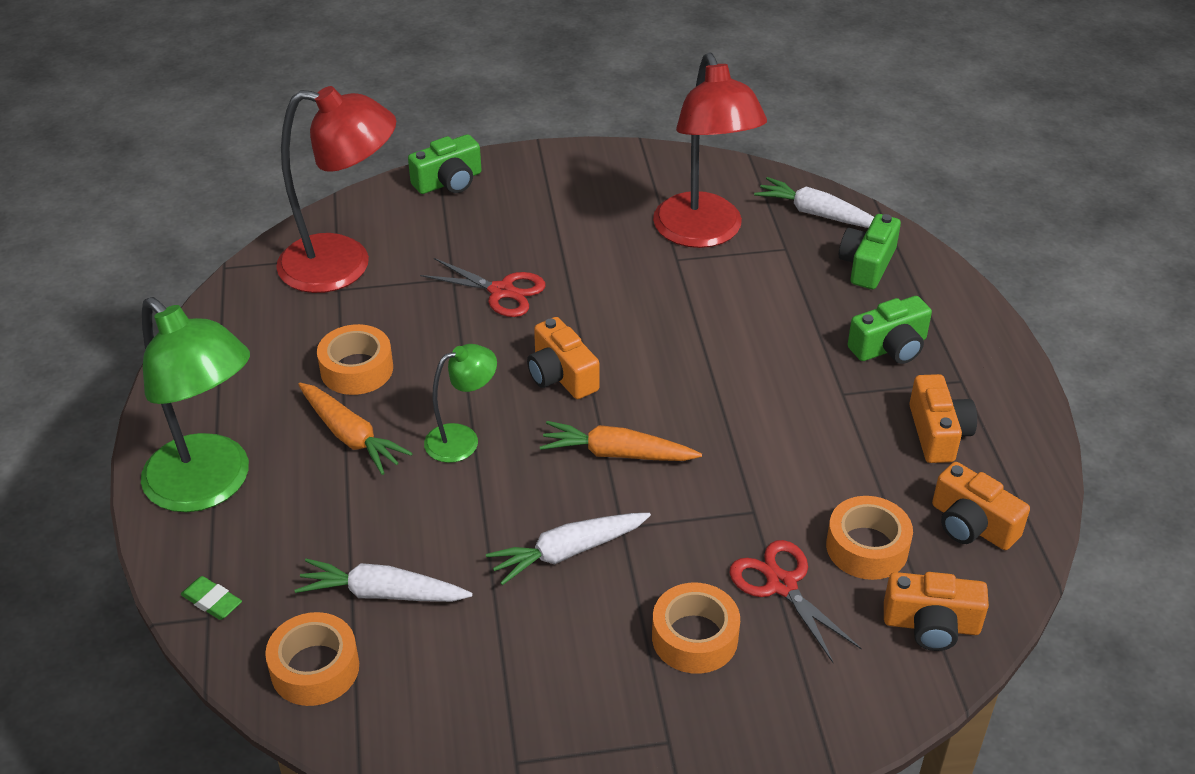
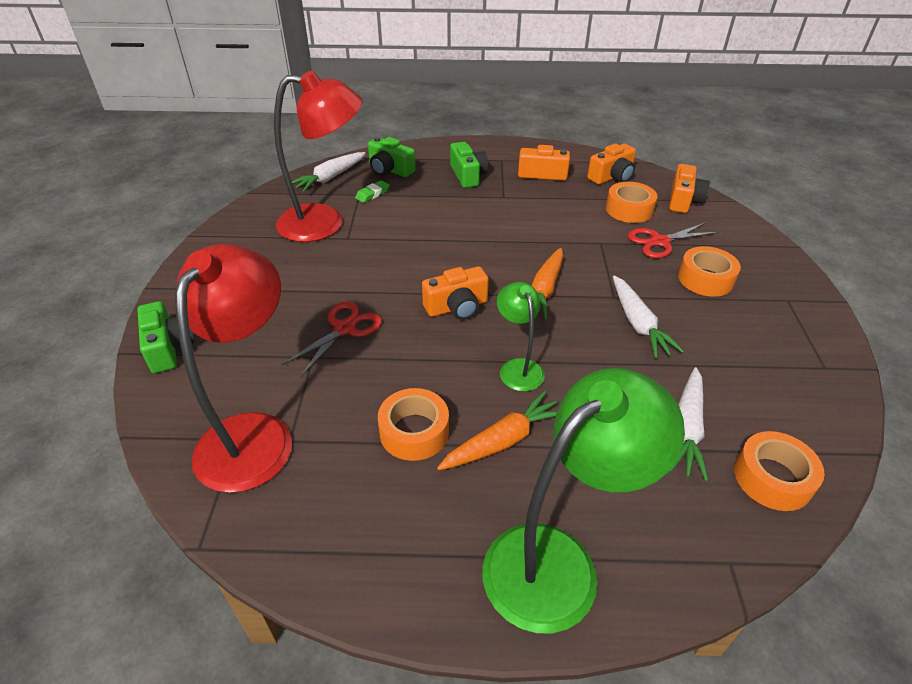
camera: 80 degrees left, 0 degrees up
green eraser [181,576,242,620] -> green eraser moved to [355,180,390,203]

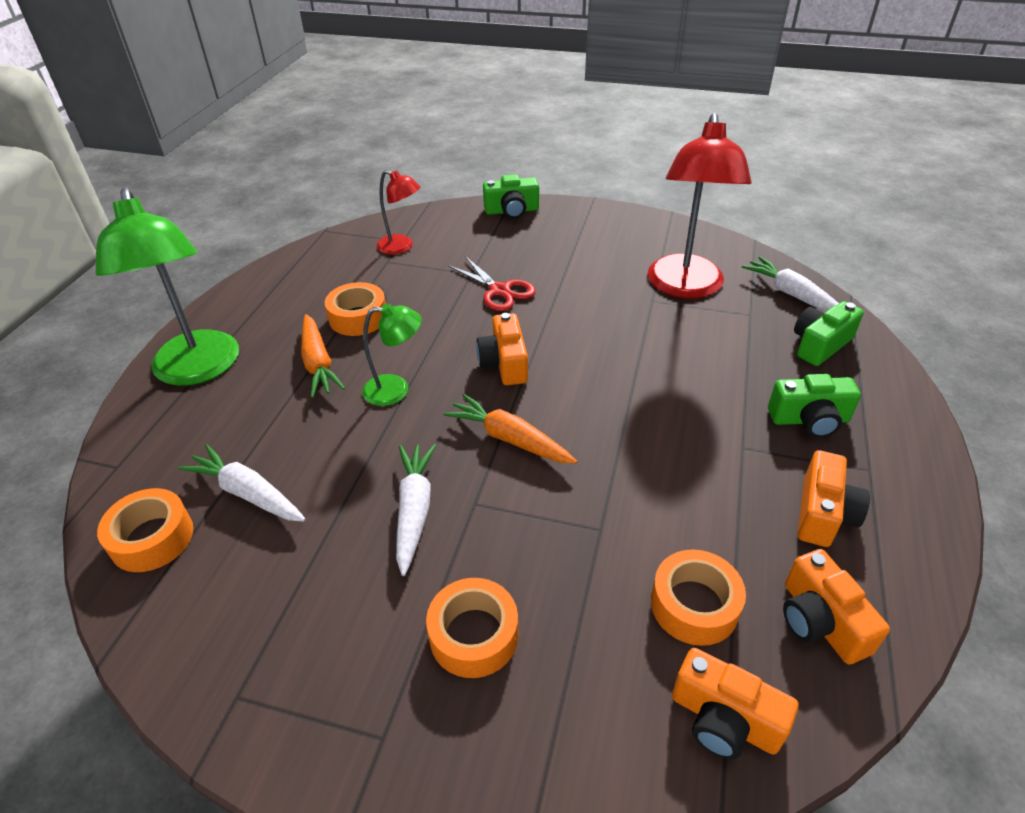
camera: 105 degrees right, 0 degrees up
red lamp [175,244,292,493] -> red lamp [377,170,420,255], size x0.52
green eraser [355,180,390,203] -> none
white carrot [613,275,684,358] -> white carrot turned 90 degrees clockwise [396,444,436,576]
red scissors [628,222,719,258] -> none

